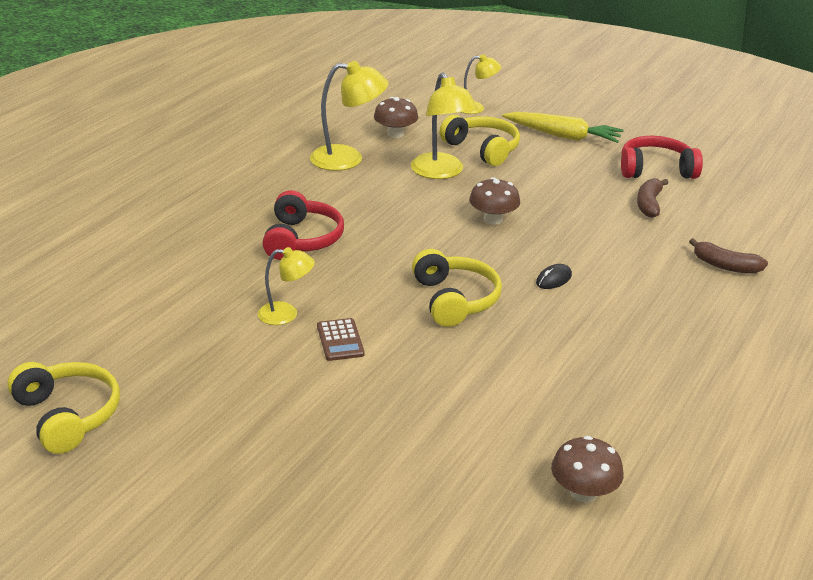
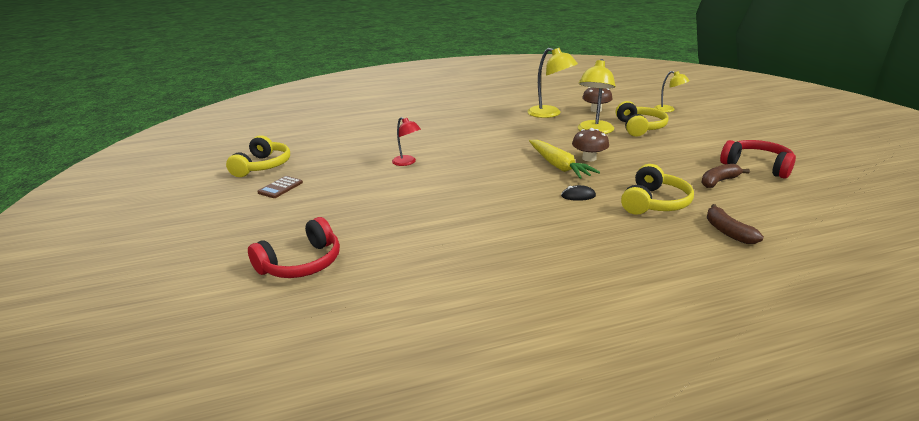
camera: 45 degrees right, 5 degrees down
yellow lamp [258,247,315,325] -> red lamp [392,117,421,166]
red headphones [262,190,344,260] -> red headphones moved to [248,217,340,278]
brown calculator [317,318,365,361] -> brown calculator moved to [257,176,303,198]
yellow headphones [412,249,502,327] -> yellow headphones moved to [621,164,694,215]
yellow carrot [502,112,624,143] -> yellow carrot moved to [529,140,600,179]
brown mushroom [551,436,624,503] -> none

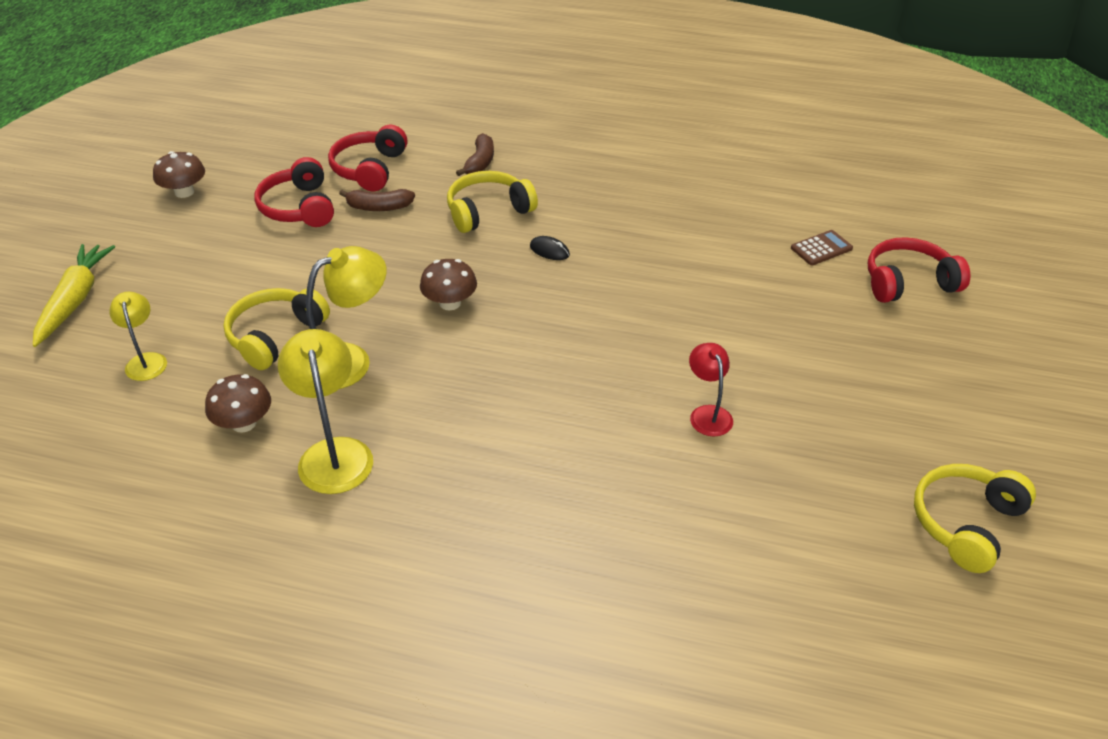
camera: 150 degrees left, 15 degrees up
brown calculator [257,176,303,198] -> brown calculator moved to [791,230,853,266]
yellow carrot [529,140,600,179] -> yellow carrot moved to [33,244,115,347]
none -> brown mushroom [153,151,205,198]
none -> red headphones [328,125,407,191]

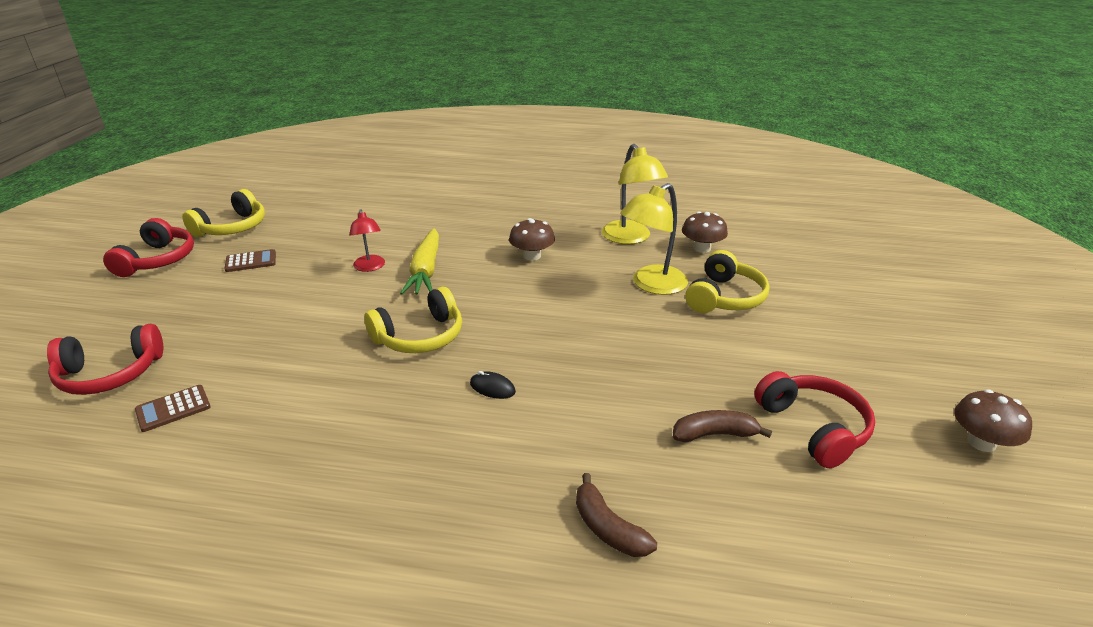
camera: 175 degrees right, 10 degrees down
yellow carrot [33,244,115,347] -> yellow carrot moved to [400,228,439,295]
yellow lamp [109,292,167,381] -> none
red headphones [328,125,407,191] -> red headphones moved to [103,218,194,277]
brown mushroom [420,259,477,310] -> brown mushroom moved to [509,218,555,261]
yellow headphones [447,171,538,233] -> yellow headphones moved to [364,287,462,353]
brown banana [456,133,494,176] -> brown banana turned 45 degrees counterclockwise [576,473,657,557]
none -> brown calculator [224,249,276,272]

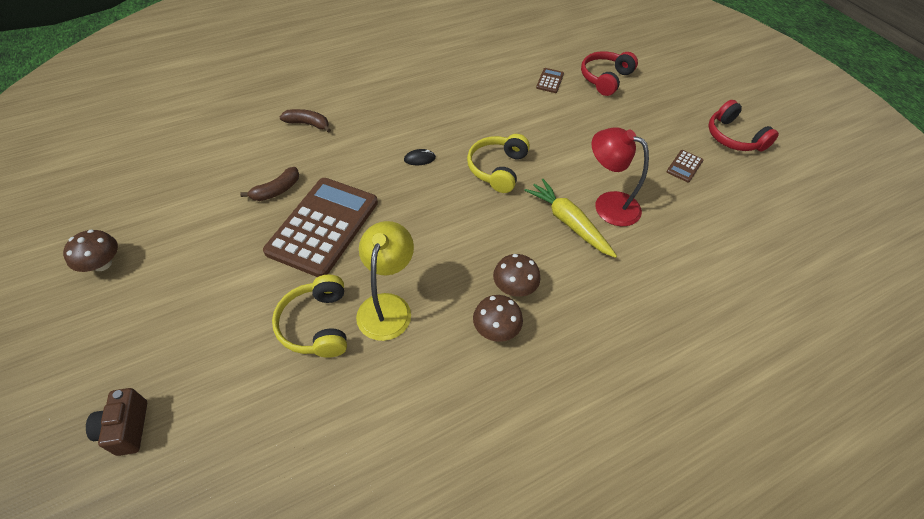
camera: 140 degrees right, 20 degrees up
yellow headphones [182,189,265,237] -> none
red lamp [349,209,385,272] -> red lamp [592,127,649,226], size x1.67
yellow lamp [602,144,668,244] -> none
brown mushroom [682,211,728,253] -> brown mushroom moved to [473,295,523,342]
red headphones [754,371,875,468] -> none
none -> brown camera [86,388,147,456]
none -> brown calculator [263,178,378,277]

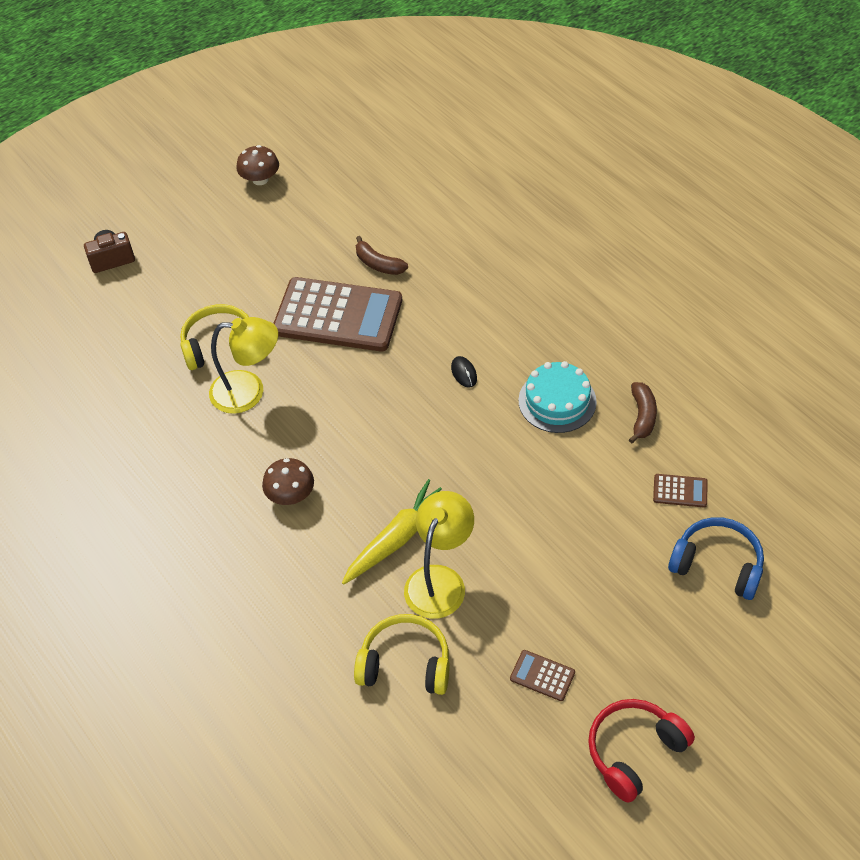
camera: 85 degrees right, 0 degrees up
brown banana [280,109,331,133] -> brown banana moved to [629,382,657,443]
yellow headphones [467,134,530,193] -> yellow headphones moved to [354,614,450,695]
brown mushroom [473,295,523,342] -> none
red headphones [581,51,638,96] -> blue headphones [668,517,764,600]
red lamp [592,127,649,226] -> yellow lamp [404,491,474,619]
none -> turquoise cake [518,361,597,433]

